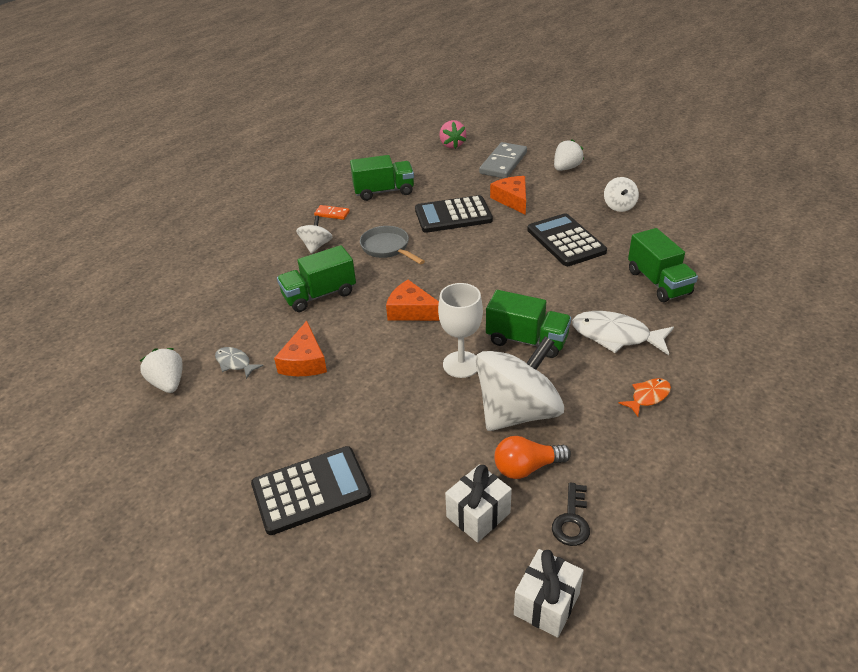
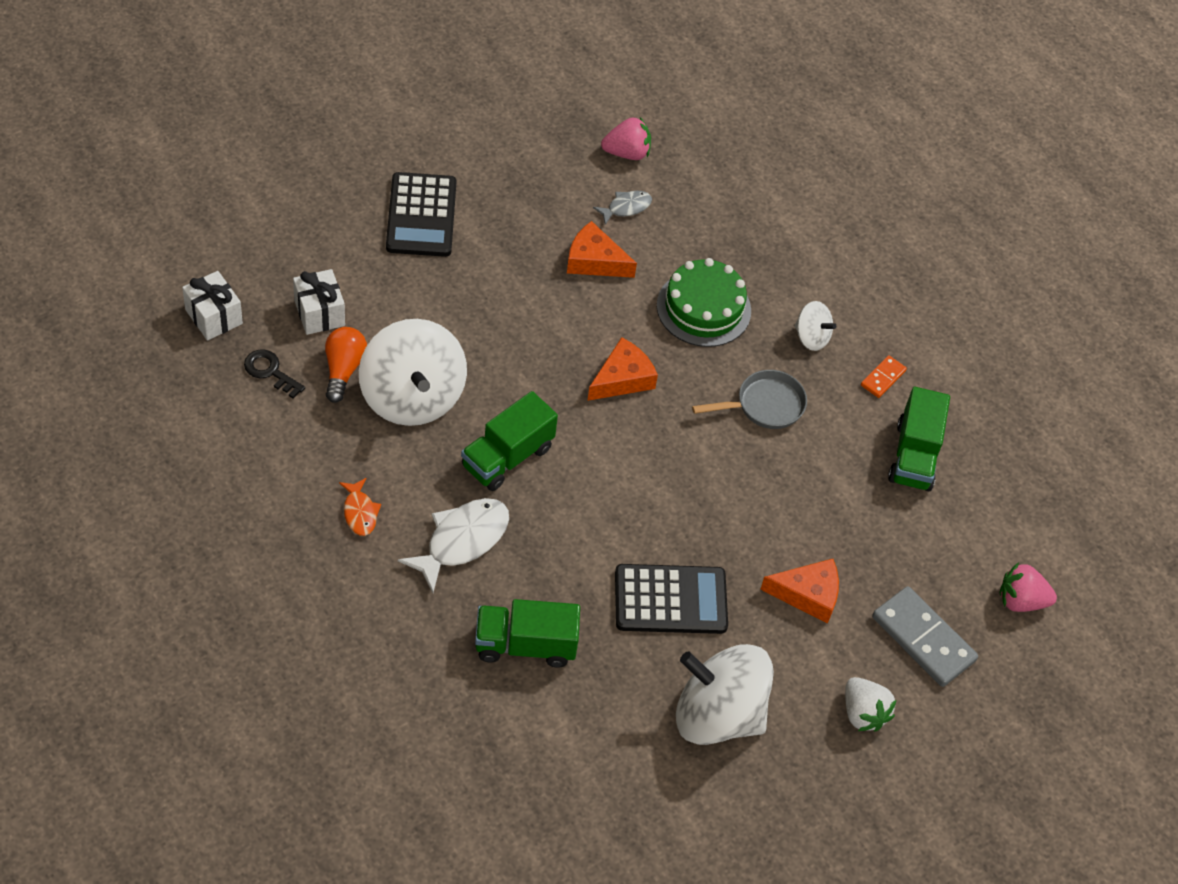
camera: 105 degrees right, 15 degrees up
white strawberry [140,348,183,393] -> pink strawberry [601,117,651,160]
green truck [277,245,356,312] -> green cake [657,258,751,347]
black calculator [415,195,493,233] -> none
white goblet [438,283,483,378] -> none
white spinning top [604,177,639,212] -> white spinning top [676,644,774,745], size x2.11

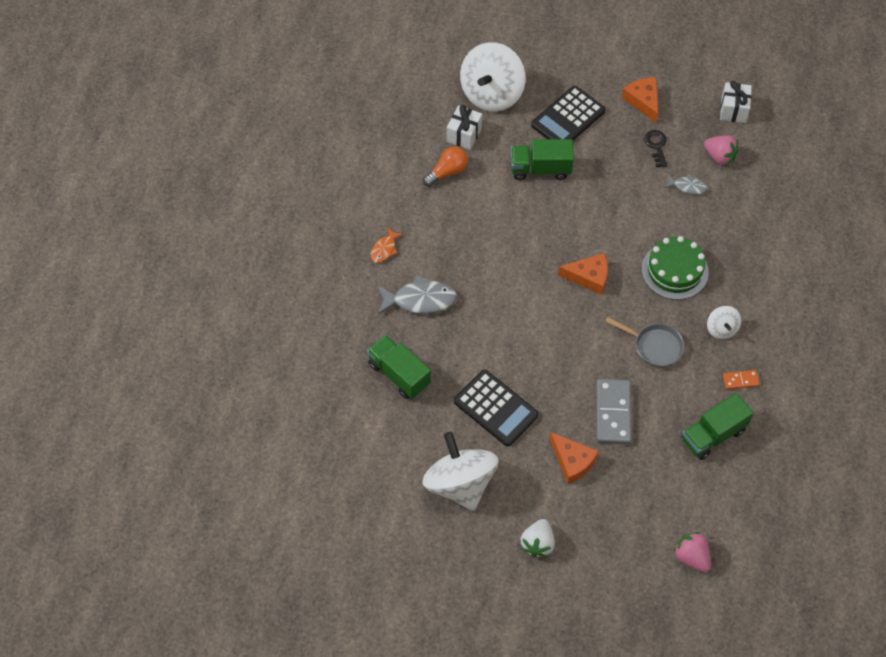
camera: 50 degrees right, 5 degrees up
white gift [182,271,243,340] -> white gift moved to [720,81,752,123]
black key [244,349,305,399] -> black key moved to [644,130,668,167]
white spinning top [359,319,467,426] -> white spinning top moved to [460,42,525,112]
white fish [398,498,509,593] -> grey fish [377,275,457,315]
green truck [461,391,558,491] -> green truck moved to [511,139,574,180]
orange cheese [567,221,637,278] -> orange cheese moved to [622,77,658,123]
grey domino [872,586,978,687] -> grey domino moved to [596,379,632,444]

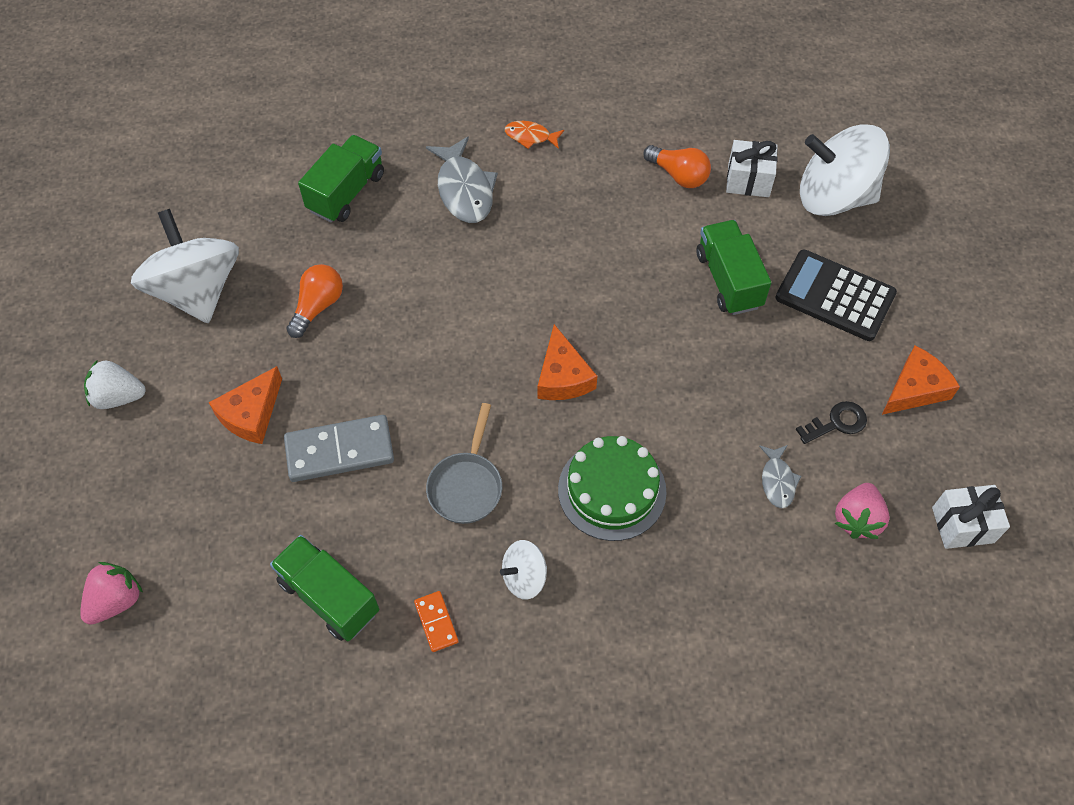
camera: 75 degrees right, 0 degrees up
white spinning top [422,432,499,511] -> white spinning top turned 75 degrees counterclockwise [131,209,239,323]
black calculator [454,370,539,446] -> orange light bulb [287,264,343,338]

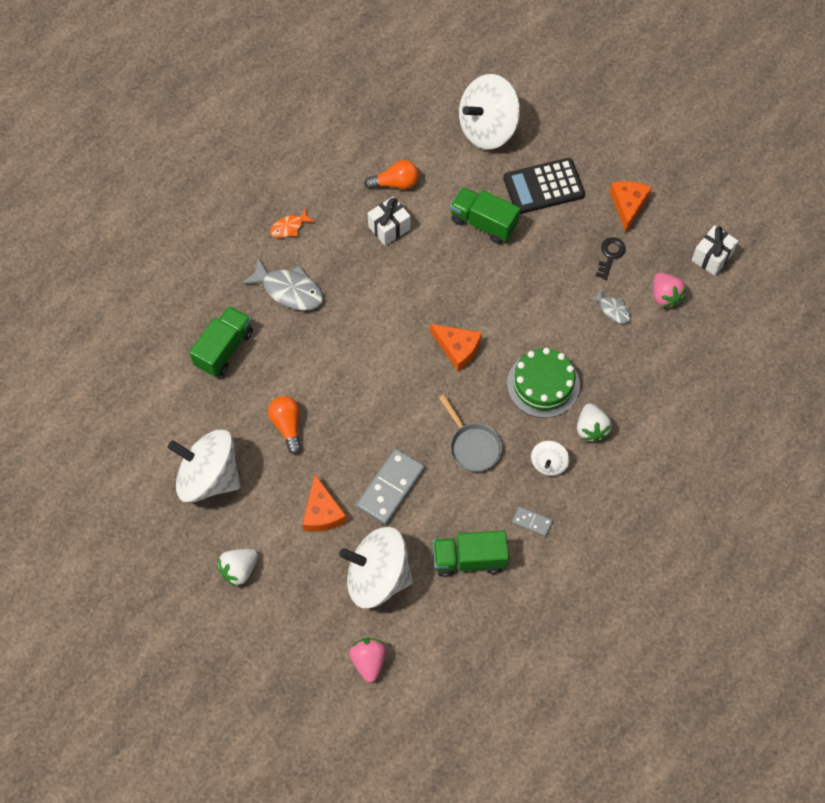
camera: 45 degrees left, 5 degrees up
green truck [298,135,384,222] -> green truck turned 45 degrees clockwise [189,306,253,377]
orange domino [414,591,459,652] -> grey domino [512,506,553,537]
white gift [726,140,778,197] -> white gift moved to [368,196,411,246]
none -> white spinning top [339,527,413,608]
none -> white strawberry [577,403,612,443]

